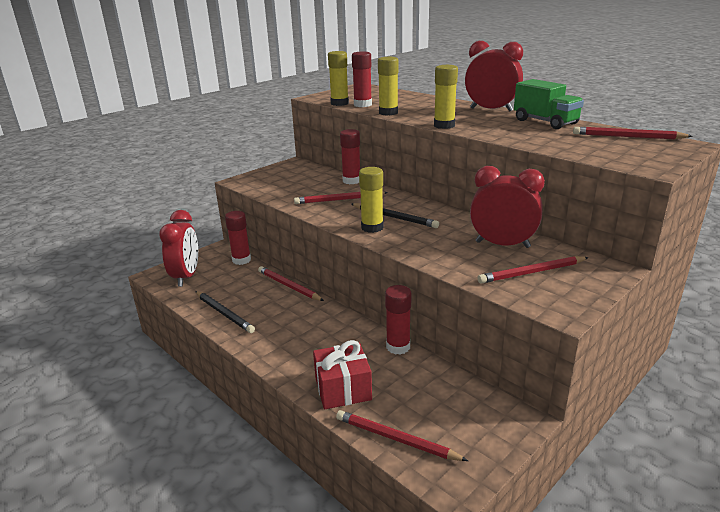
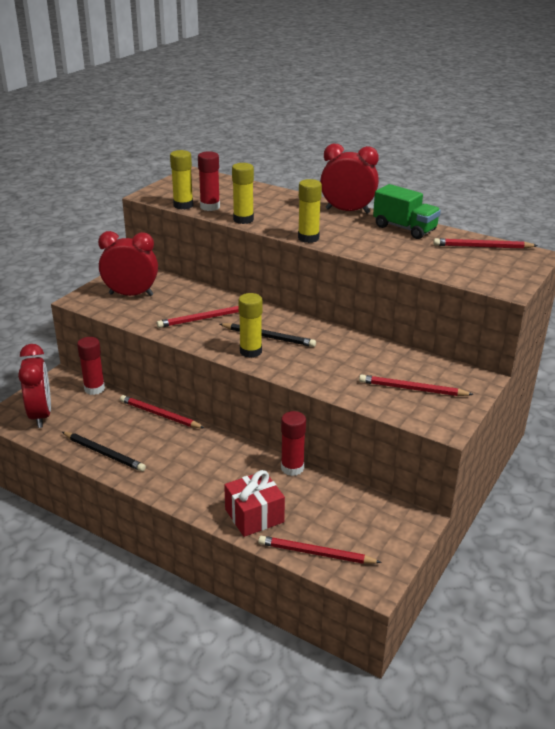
camera: 15 degrees left, 5 degrees up
red glue stick [340,129,360,184] -> none
red clock [470,166,545,248] -> red clock moved to [98,231,158,296]
red pencil [477,256,589,284] -> red pencil turned 45 degrees clockwise [359,374,474,396]

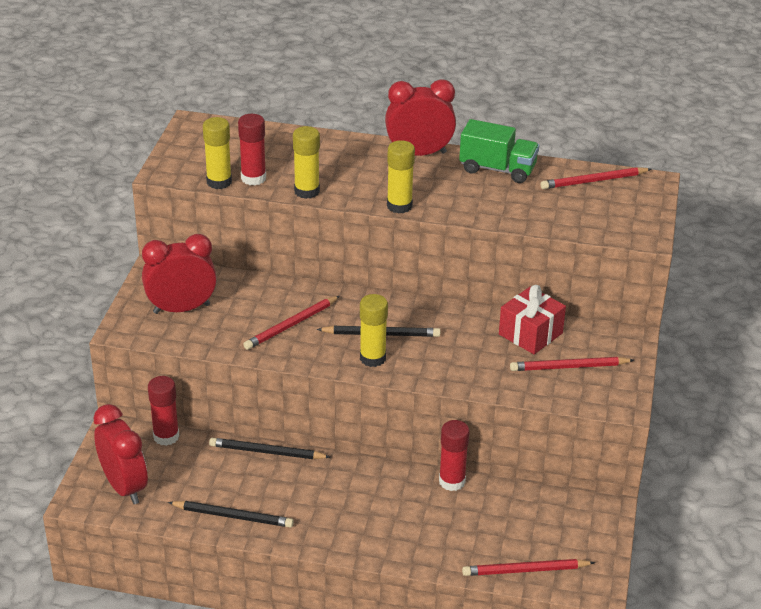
camera: 20 degrees left, 5 degrees up
red pencil [120,395,204,428] -> black pencil [209,438,330,459]
red gift [224,470,285,537] -> red gift moved to [499,285,566,354]

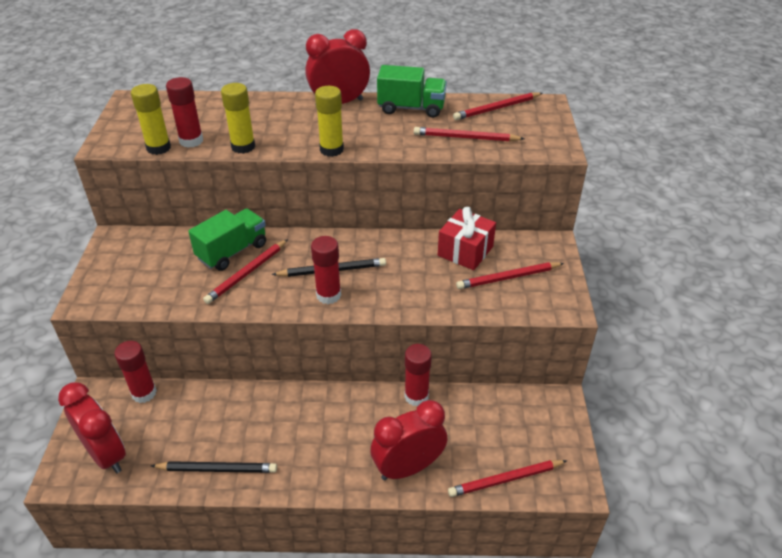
camera: 10 degrees left, 5 degrees up
red clock [142,234,217,314] -> red clock moved to [370,400,447,480]
black pencil [209,438,330,459] -> none
yellow glue stick [360,294,388,367] -> red glue stick [311,236,341,304]
none -> green truck [188,208,266,271]
none -> red pencil [414,127,525,142]

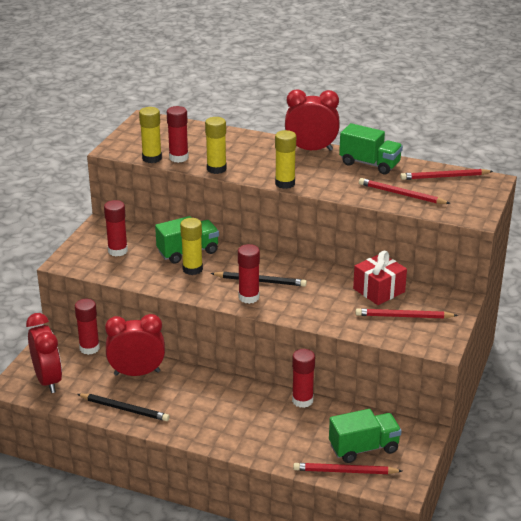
camera: 20 degrees right, 10 degrees down
red pencil [203,239,288,304] -> yellow glue stick [180,218,203,275]
red clock [370,400,447,480] -> red clock moved to [105,314,165,376]
none -> red glue stick [104,200,128,256]
none -> green truck [329,409,402,463]

